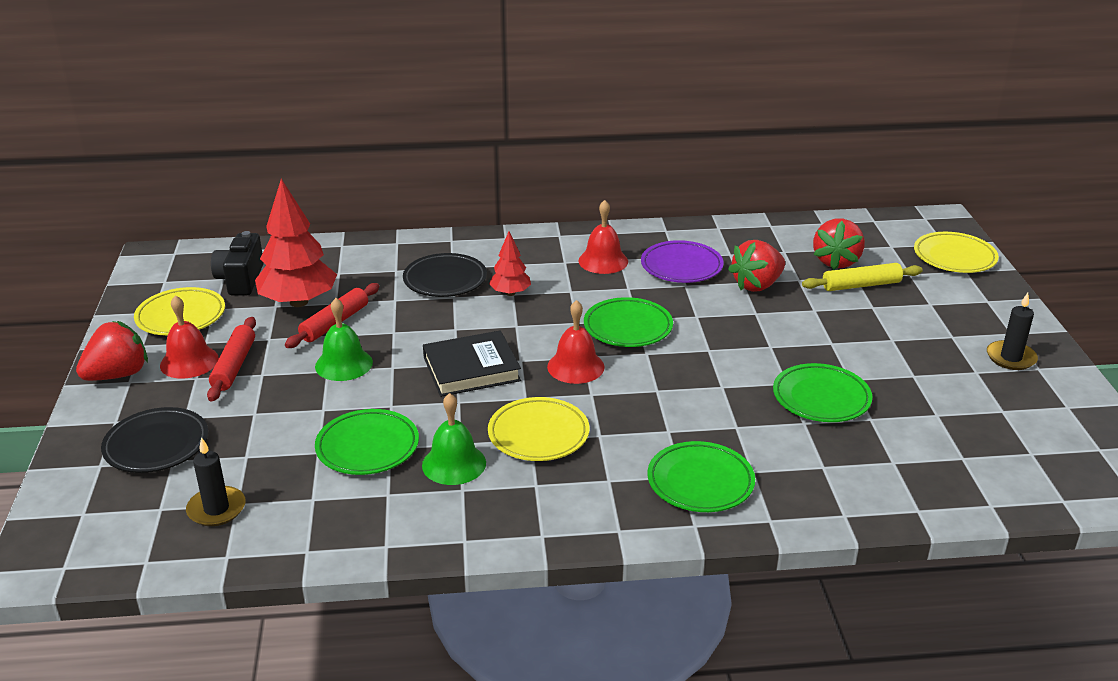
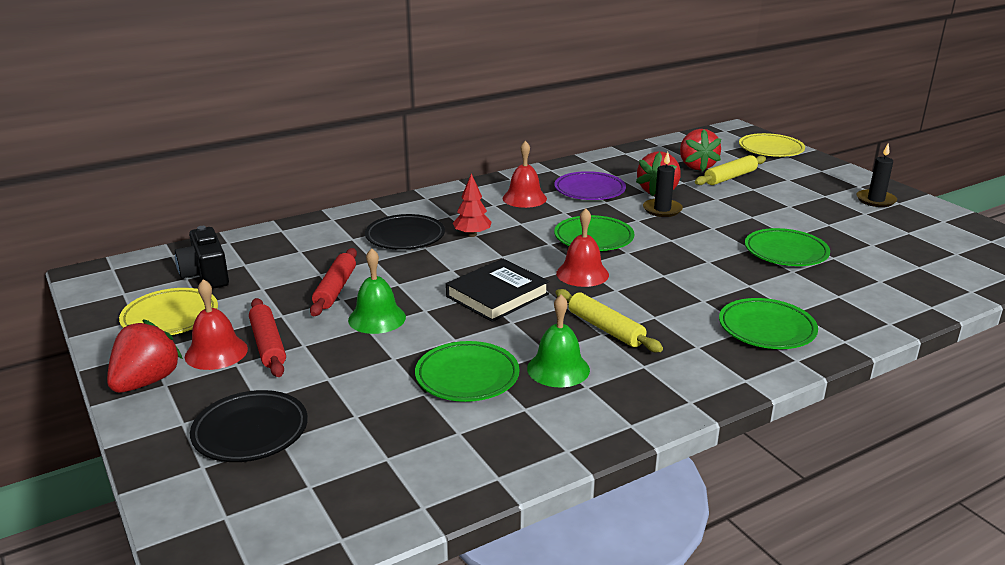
camera: 25 degrees left, 5 degrees down
black candle [186,437,245,526] -> black candle moved to [643,152,683,217]
red tree [255,179,337,307] -> none
yellow plate [488,397,589,461] -> yellow rolling pin [555,289,663,352]

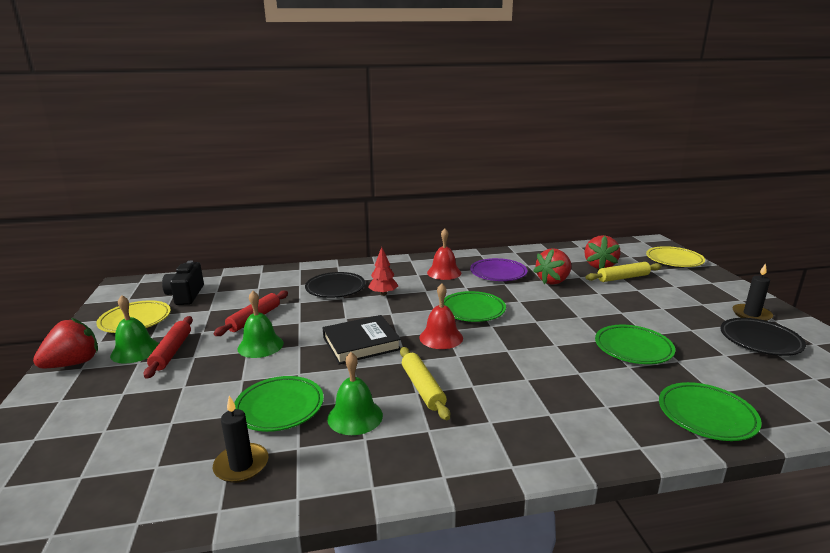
camera: 20 degrees right, 5 degrees down
red bell [185,279,248,370] -> green bell [110,295,159,364]
black plate [190,390,308,462] -> black plate moved to [720,318,806,356]
black candle [643,152,683,217] -> black candle moved to [213,396,268,483]
green plate [719,298,818,349] -> green plate moved to [659,382,762,441]

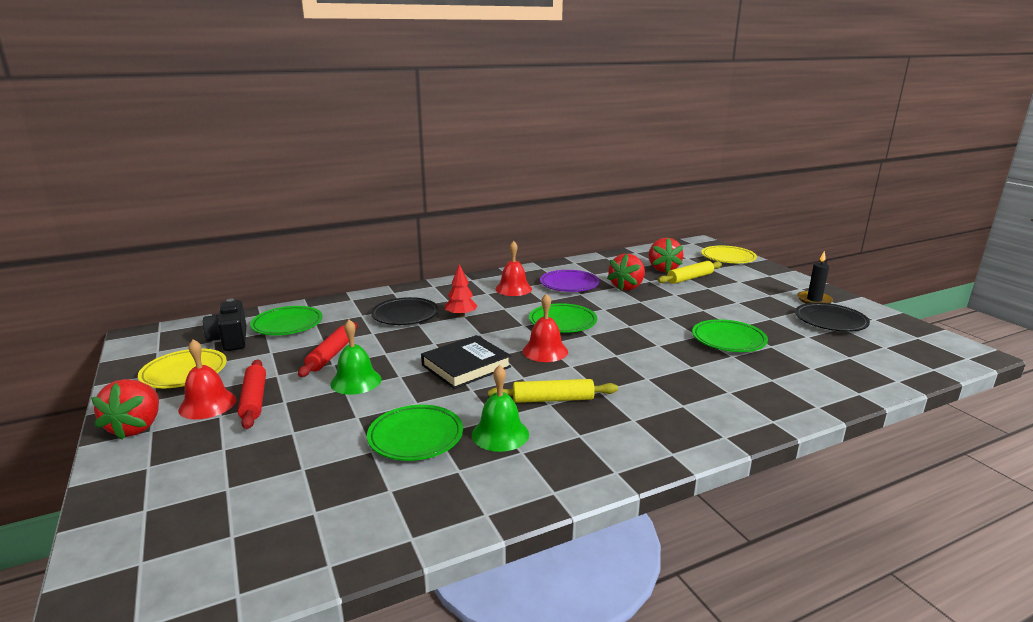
camera: 15 degrees left, 0 degrees up
red strawberry [33,318,98,369] -> red strawberry turned 150 degrees clockwise [91,379,159,440]
green bell [110,295,159,364] -> red bell [178,339,237,419]
black candle [213,396,268,483] -> none
yellow rolling pin [400,347,450,420] -> yellow rolling pin turned 60 degrees counterclockwise [488,379,618,403]
green plate [659,382,762,441] -> green plate moved to [250,306,323,335]

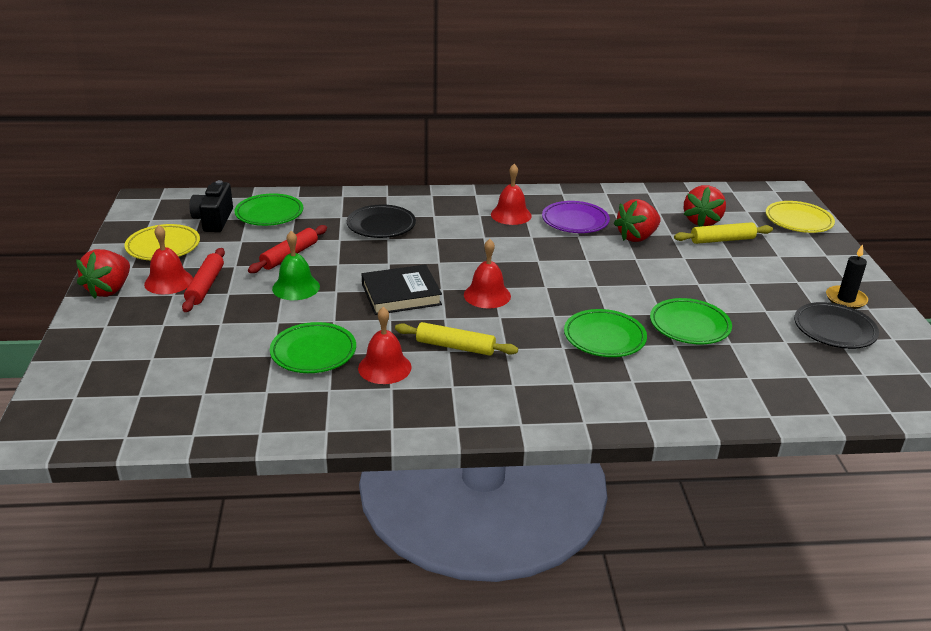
camera: 20 degrees right, 10 degrees up
red tree [445,264,477,318] -> none
green bell [472,365,529,452] -> red bell [358,307,412,384]
green plate [529,303,597,333] -> green plate moved to [564,309,647,357]

